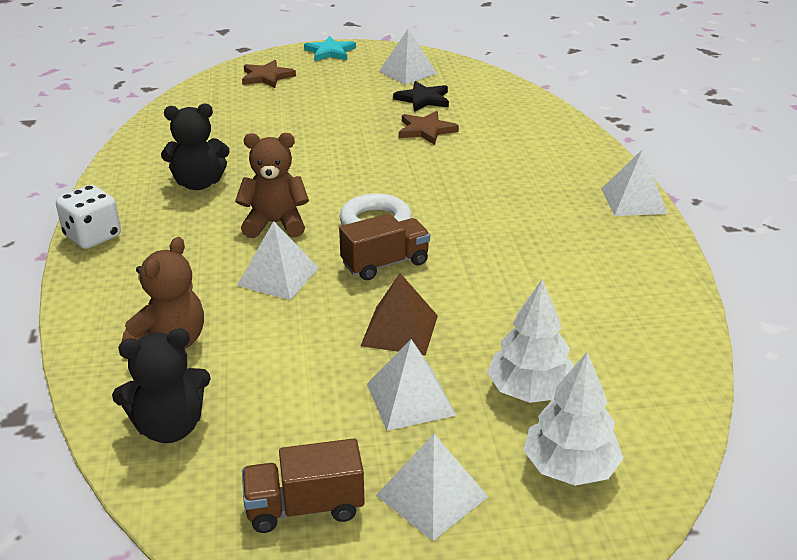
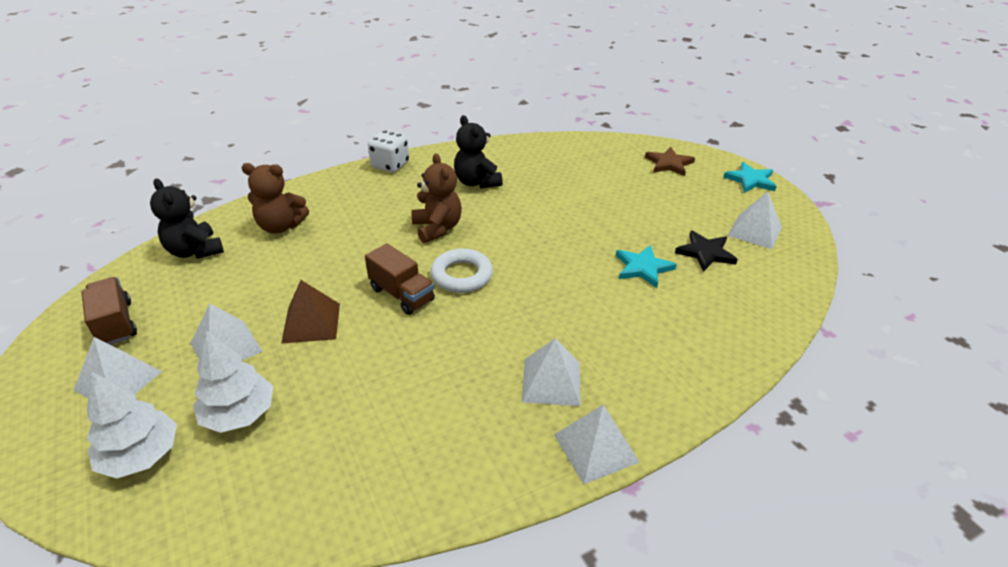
camera: 70 degrees right, 5 degrees up
white pyramid [237,221,319,300] -> white pyramid moved to [522,338,581,406]
brown star [399,111,459,145] -> turquoise star [616,245,677,288]

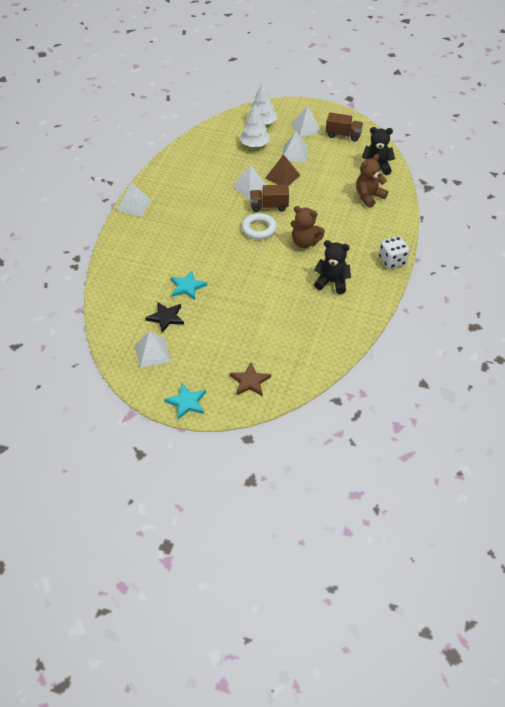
camera: 135 degrees right, 10 degrees up
white pyramid [522,338,581,406] -> white pyramid moved to [233,164,266,199]

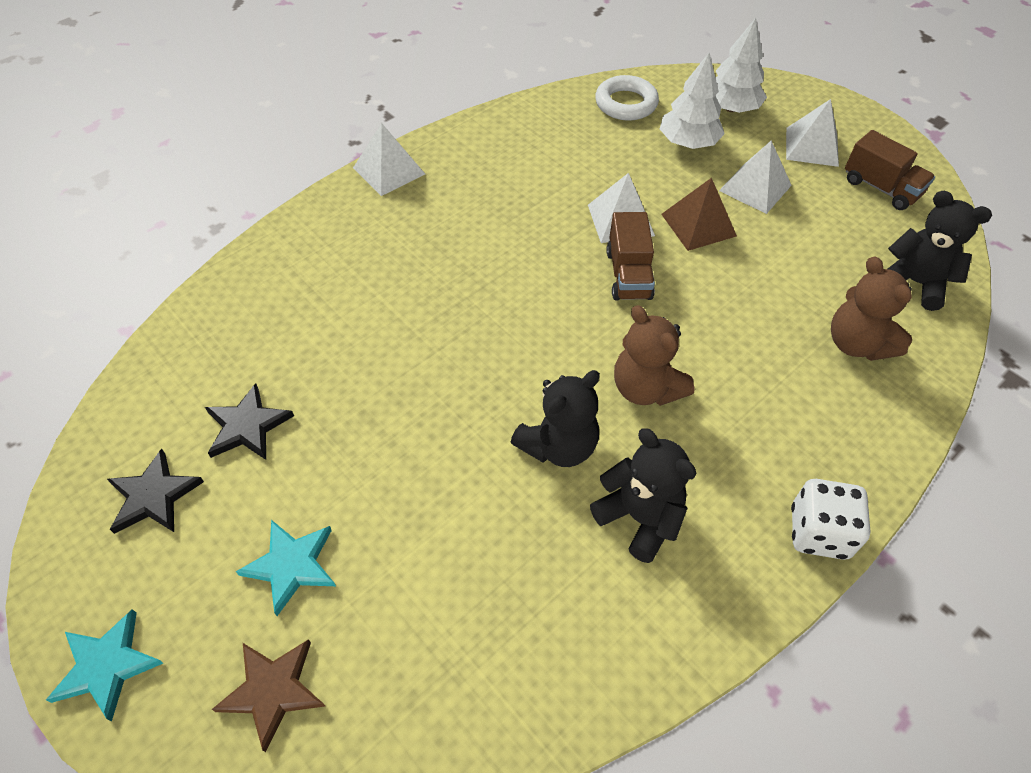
camera: 30 degrees right, 5 degrees up
white pyramid [135,331,171,368] -> black star [107,449,204,534]
turquoise star [171,271,207,300] -> turquoise star moved to [236,520,336,616]
white ring [242,213,277,239] -> white ring moved to [595,75,659,121]
brown truck [250,185,289,212] -> brown truck turned 120 degrees counterclockwise [607,212,655,301]
brown teddy bear [356,154,388,208] -> brown teddy bear turned 105 degrees counterclockwise [831,256,912,361]
none -> black teddy bear [511,370,600,467]

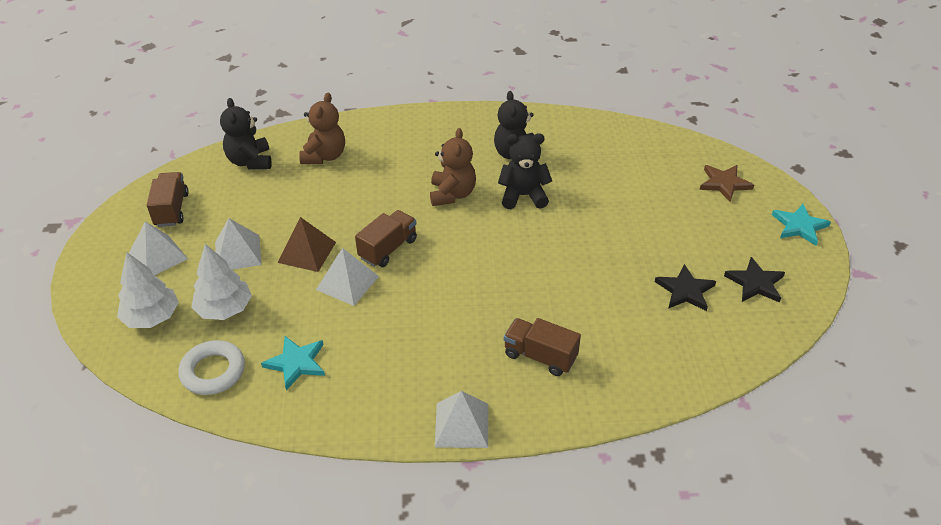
camera: 140 degrees left, 10 degrees down
turquoise star [236,520,336,616] -> turquoise star moved to [261,336,325,390]
white dice [791,479,871,560] -> none
none -> brown truck [504,318,581,376]

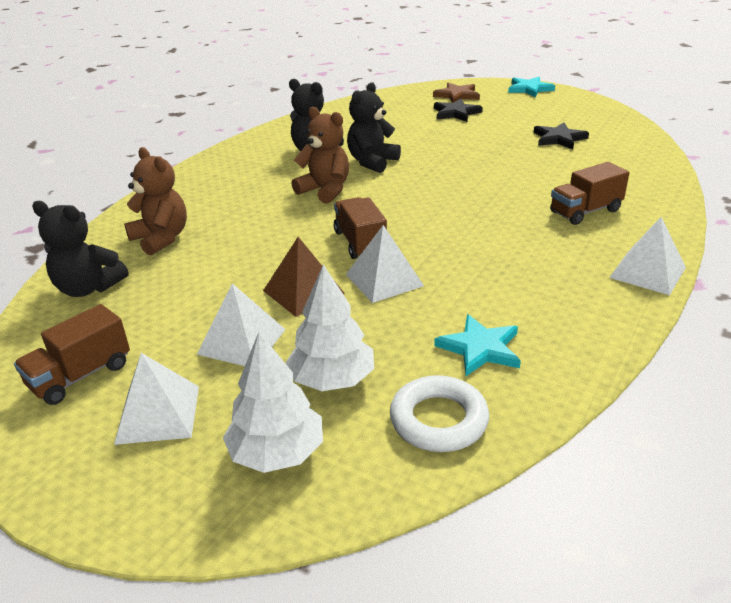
camera: 55 degrees left, 10 degrees down
brown truck [147,172,189,227] -> brown truck turned 75 degrees counterclockwise [14,304,130,405]
black star [724,257,785,302] -> black star moved to [434,99,483,122]

